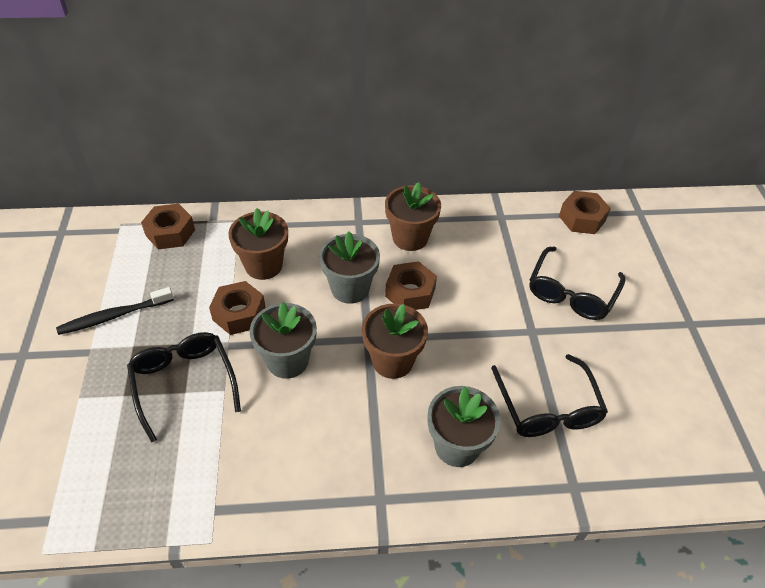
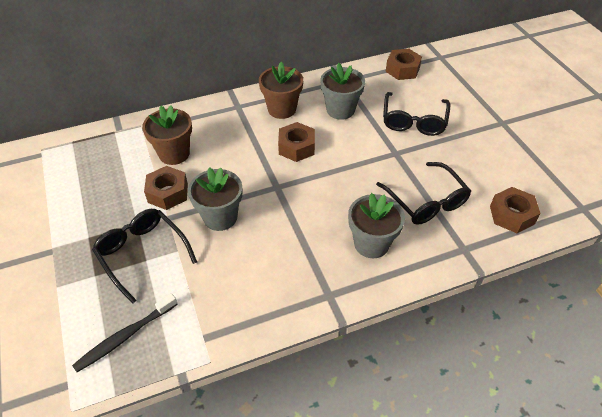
camera: 15 degrees left, 0 degrees up
black toothbrush [56,287,174,335] -> black toothbrush moved to [72,293,178,372]
brown nut [141,204,195,249] -> brown nut moved to [490,187,541,233]
grey flower pot [319,231,380,304] -> grey flower pot moved to [320,63,365,120]
brown flower pot [362,304,428,379] -> none

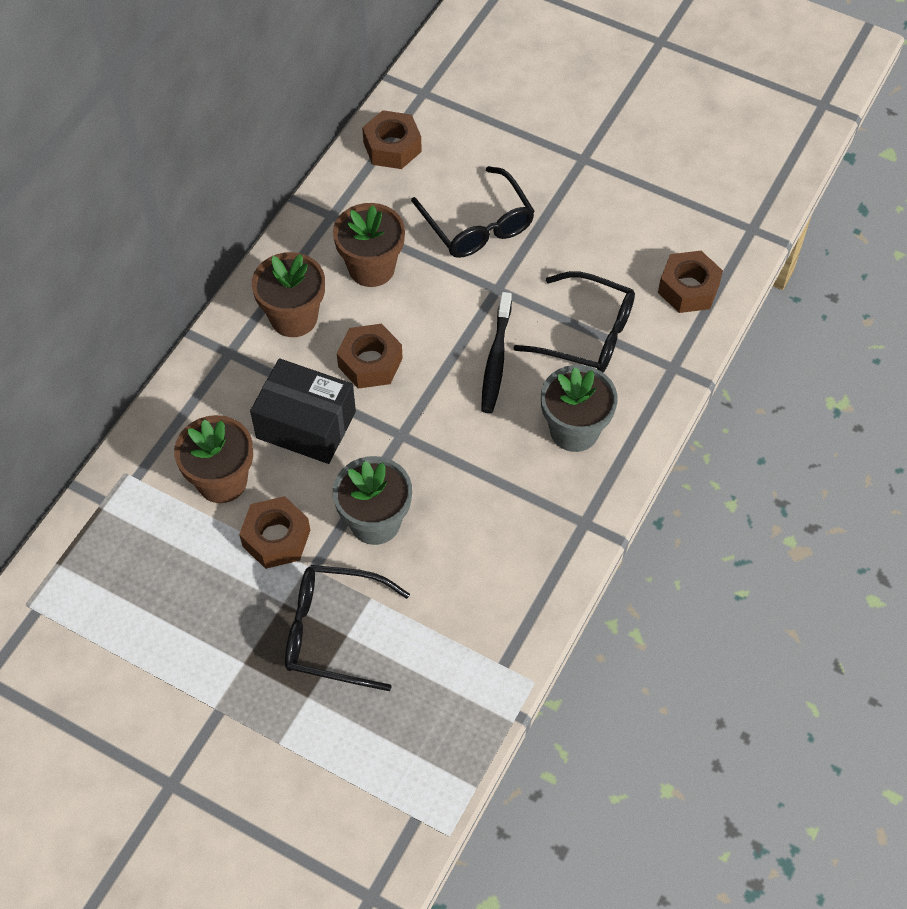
camera: 40 degrees left, 10 degrees up
black toothbrush [72,293,178,372] -> black toothbrush moved to [481,292,512,413]
grey flower pot [320,63,365,120] -> brown flower pot [333,203,405,287]
none -> black box [250,358,356,464]

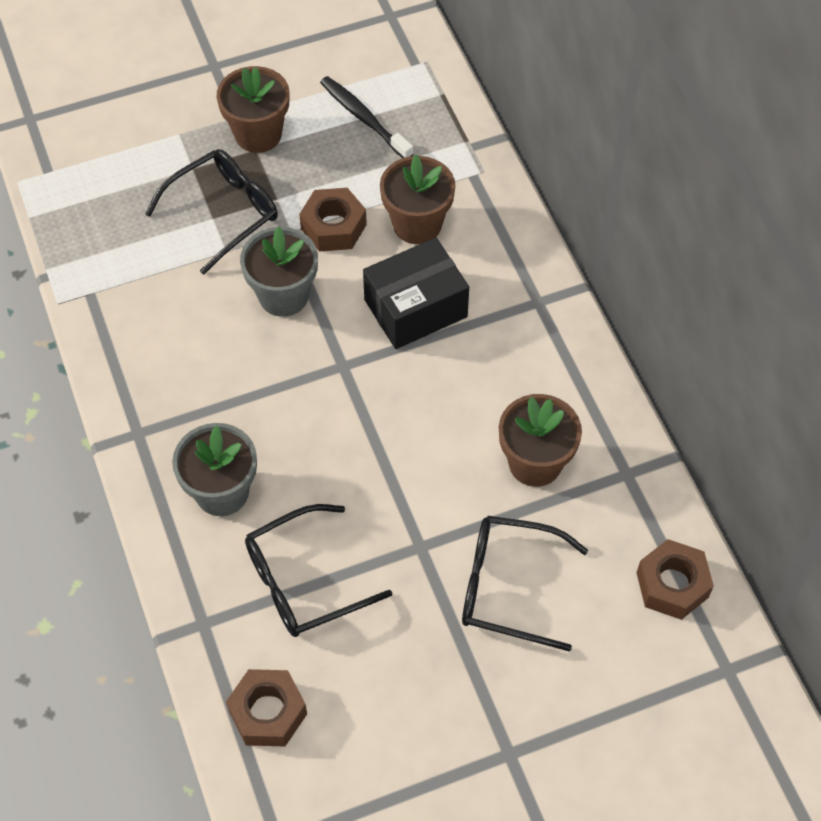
camera: 130 degrees right, 0 degrees up
brown flower pot [252,252,325,337] -> brown flower pot moved to [217,66,290,153]
brown nut [337,324,403,389] -> none
black toothbrush [481,292,512,413] -> black toothbrush moved to [320,76,414,158]

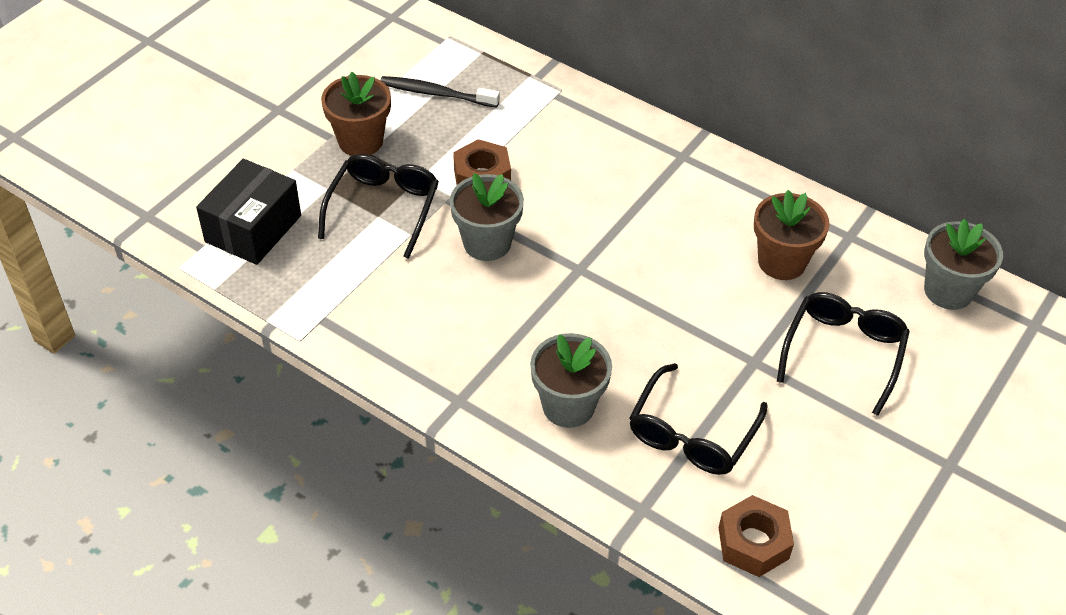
camera: 35 degrees left, 10 degrees down
black box [363,238,469,349] -> black box moved to [196,159,301,265]
brown flower pot [380,155,456,244] -> none
black glasses [462,516,588,651] -> black glasses turned 135 degrees clockwise [777,292,910,416]
brown nut [637,539,714,620] -> grey flower pot [924,219,1003,310]

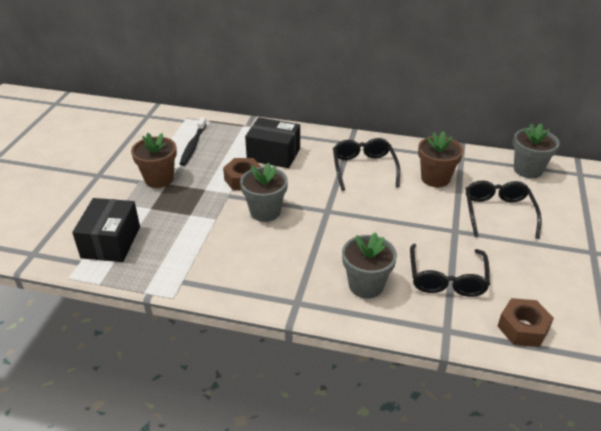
camera: 20 degrees left, 10 degrees down
black glasses [318,154,439,259] -> black glasses moved to [333,138,400,191]
black toothbrush [380,76,500,108] -> black toothbrush turned 75 degrees counterclockwise [180,117,207,166]
none -> black box [245,117,300,168]

